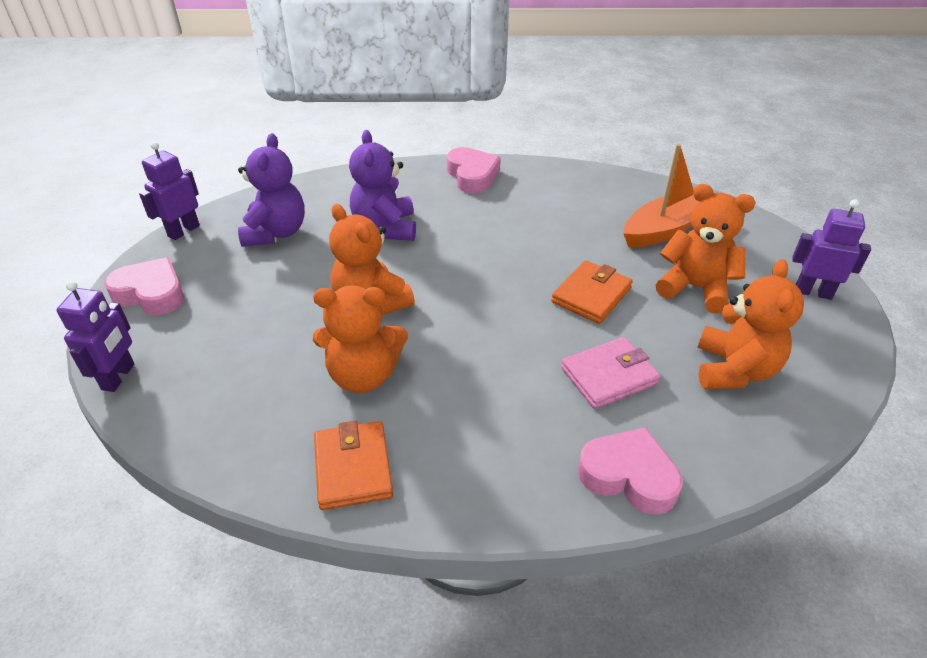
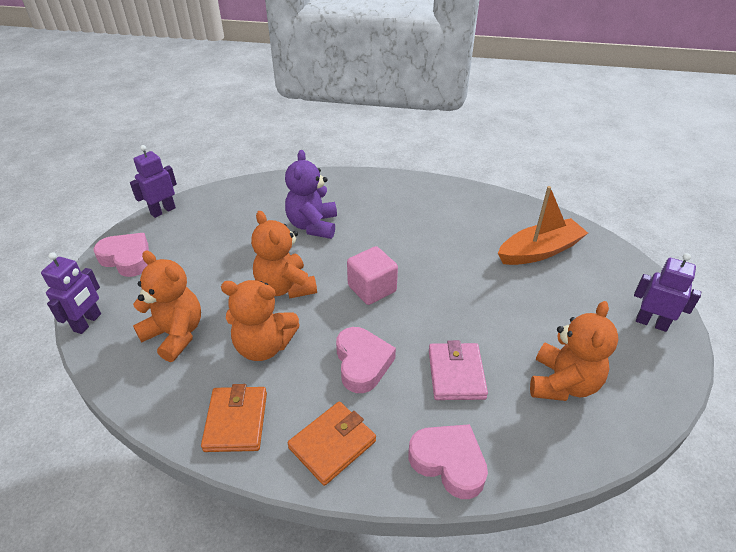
camera: 10 degrees right, 0 degrees up
purple teddy bear [238,133,305,247] -> none
pink heart [447,147,501,193] -> pink heart moved to [336,327,396,393]
orange wallet [551,260,633,324] -> orange wallet moved to [288,402,376,486]
pink wallet [561,337,660,409] -> pink wallet turned 75 degrees counterclockwise [429,340,488,400]
orange teddy bear [656,184,756,314] -> orange teddy bear moved to [133,251,201,362]
none -> pink cube [347,246,398,305]

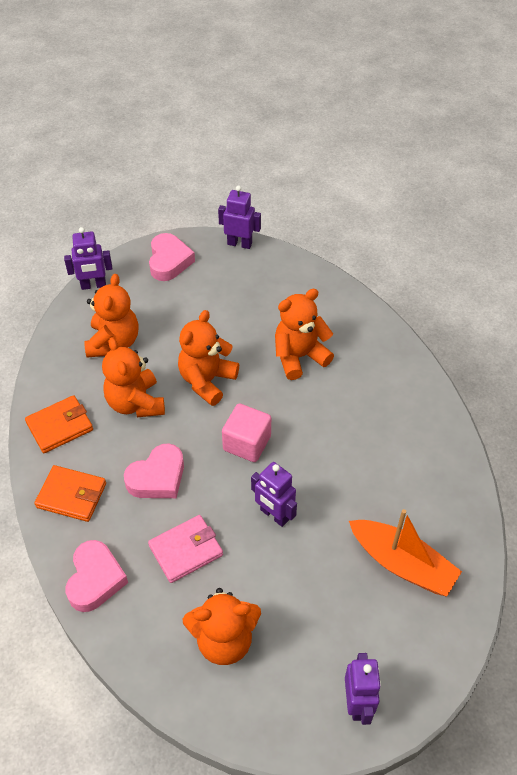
camera: 60 degrees right, 10 degrees up
purple teddy bear [285,150,337,239] -> orange teddy bear [275,289,334,380]
none -> purple robot [251,462,297,527]

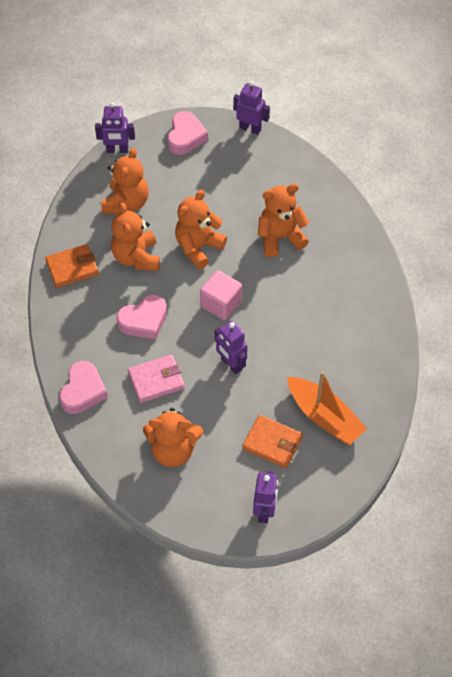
camera: 10 degrees right, 5 degrees up
orange wallet [34,465,106,522] -> orange wallet moved to [242,415,303,468]

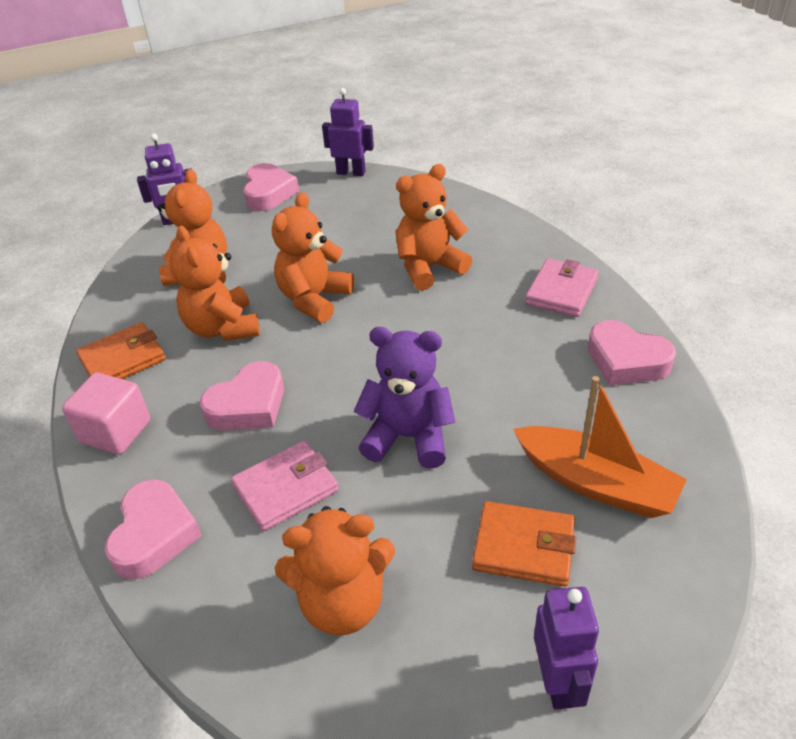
camera: 10 degrees left, 15 degrees down
pink cube [200,271,242,320] -> pink cube moved to [62,373,150,455]
purple robot [215,321,248,374] -> purple teddy bear [353,327,455,469]
none -> pink wallet [525,258,599,317]
none -> pink heart [588,320,676,385]

